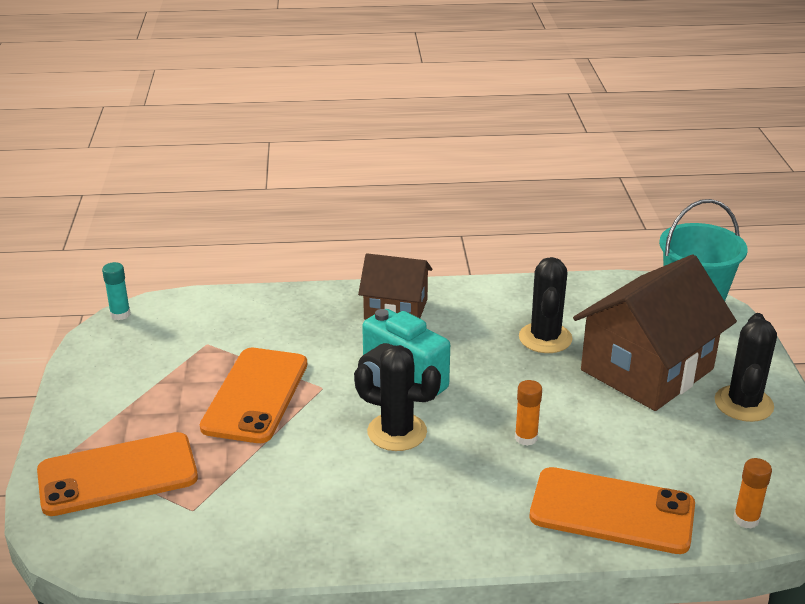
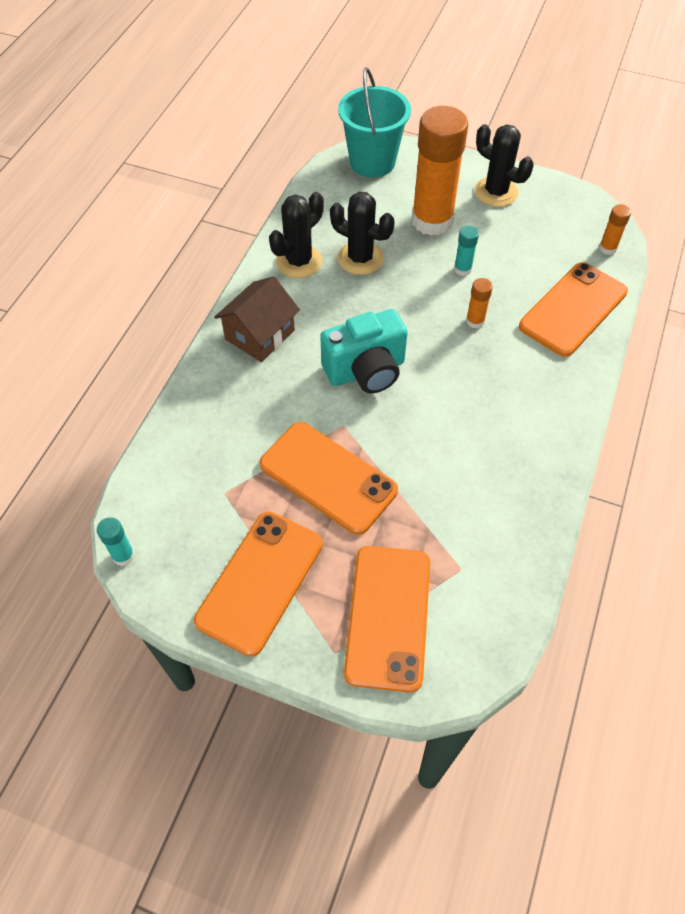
camera: 65 degrees left, 25 degrees up
black cactus [354,345,441,451] -> black cactus moved to [269,192,324,278]
brown house [573,255,737,411] -> orange glue stick [411,106,468,236]
none -> orange phone [194,511,323,657]
none -> turquoise glue stick [454,225,479,276]

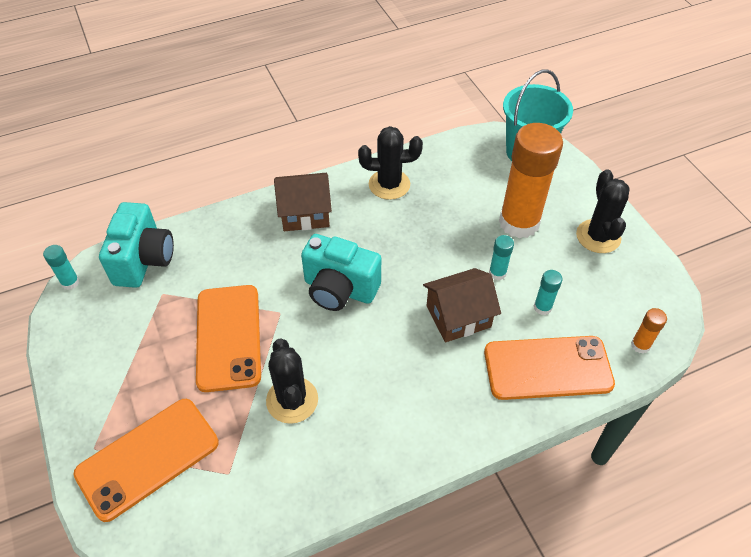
camera: 45 degrees right, 5 degrees down
orange phone [194,511,323,657] -> none
black cactus [330,192,395,275] -> black cactus moved to [266,339,318,424]
orange glue stick [466,278,493,329] -> brown house [423,268,501,342]
none -> turquoise camera [99,202,174,288]
none -> turquoise glue stick [534,270,563,315]

